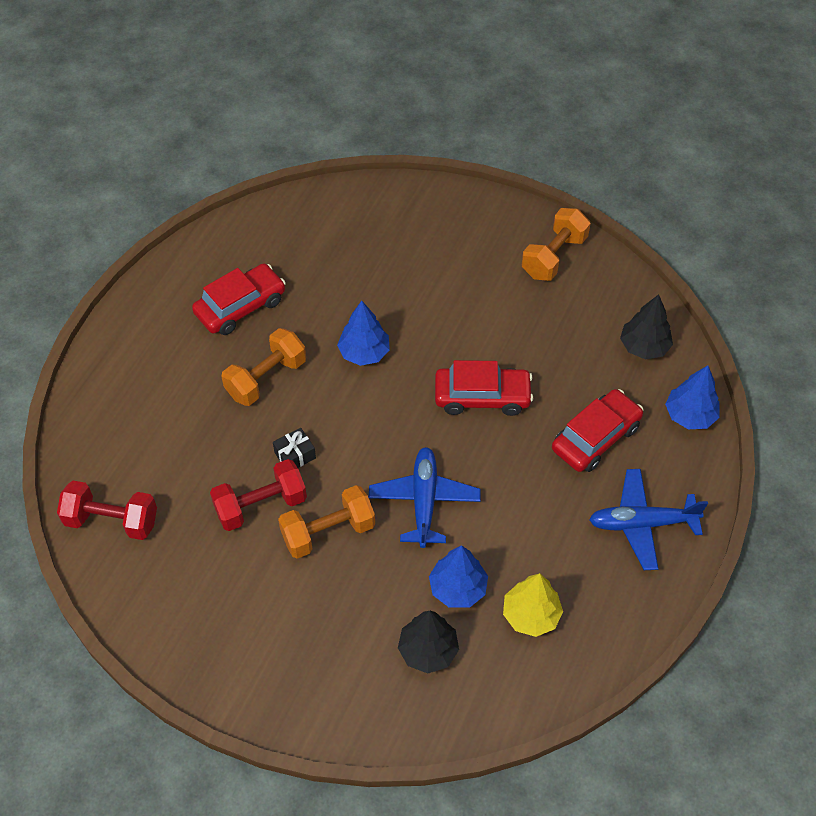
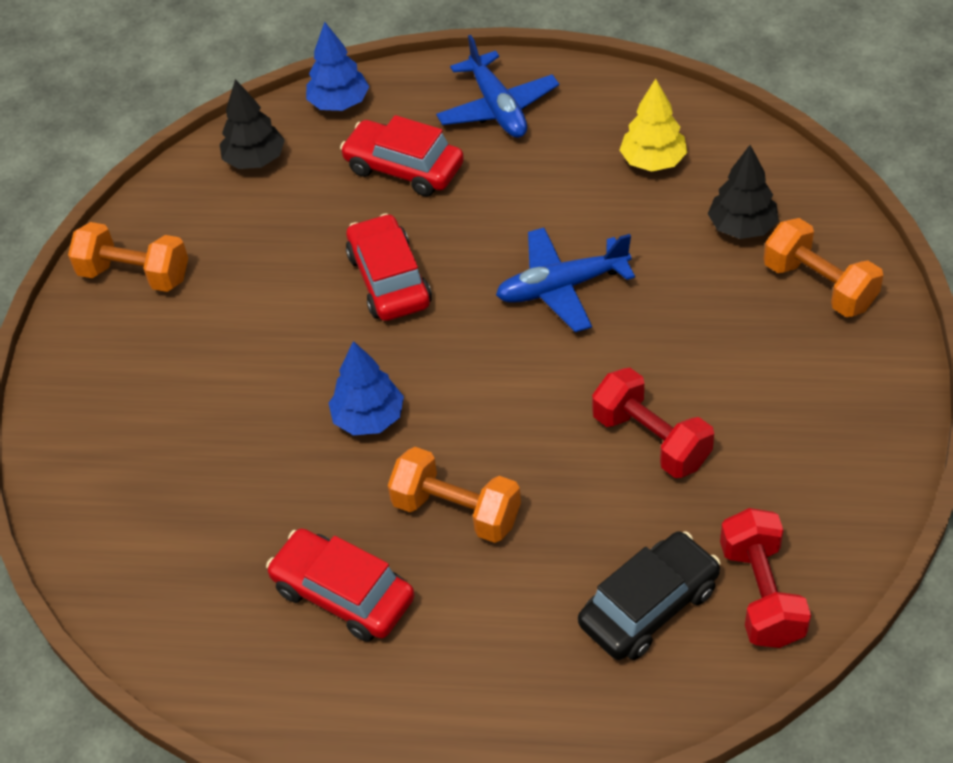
camera: 105 degrees left, 5 degrees down
black gift [273,428,316,468] -> none
orange dumbbell [278,485,375,559] -> orange dumbbell moved to [764,218,883,317]
blue tree [429,545,488,608] -> none
none -> black car [578,531,721,660]

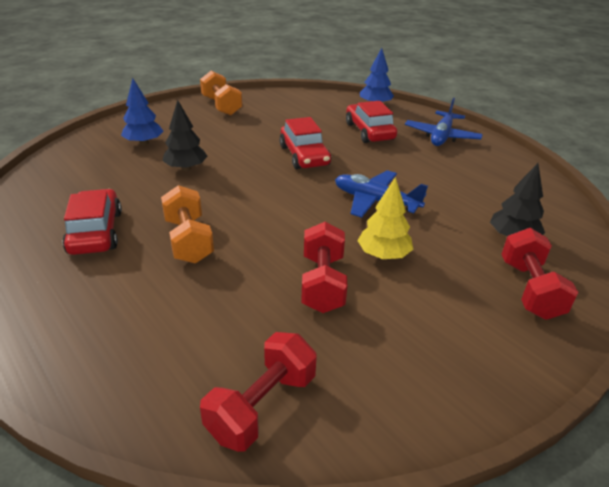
camera: 40 degrees right, 15 degrees down
black tree [220,79,285,169] -> black tree moved to [162,100,208,171]
blue tree [329,341,404,435] -> blue tree moved to [121,78,163,145]
red car [346,213,432,321] -> red car turned 135 degrees clockwise [279,117,331,169]
black car [578,531,721,660] -> none
yellow tree [620,79,687,172] -> yellow tree moved to [357,177,413,259]
orange dumbbell [764,218,883,317] -> red dumbbell [502,228,579,320]

